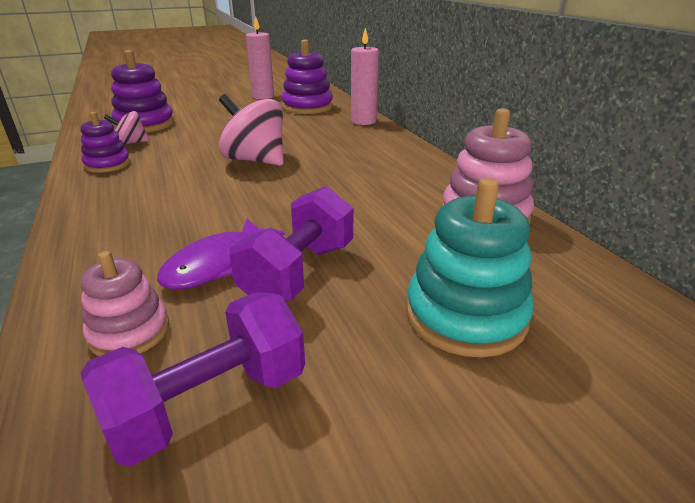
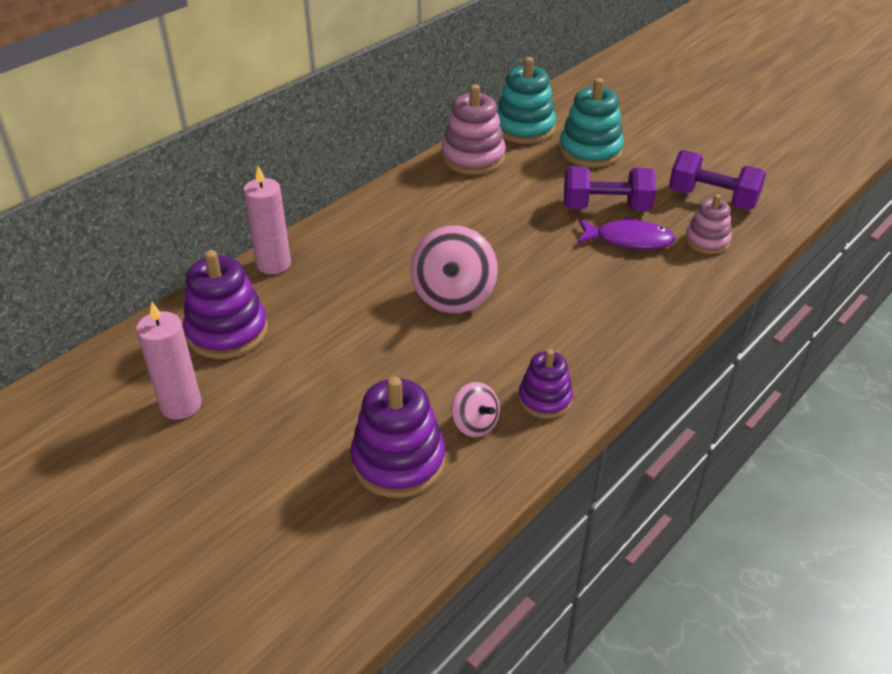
camera: 115 degrees left, 10 degrees up
none -> turquoise stacking toy [497,57,556,144]

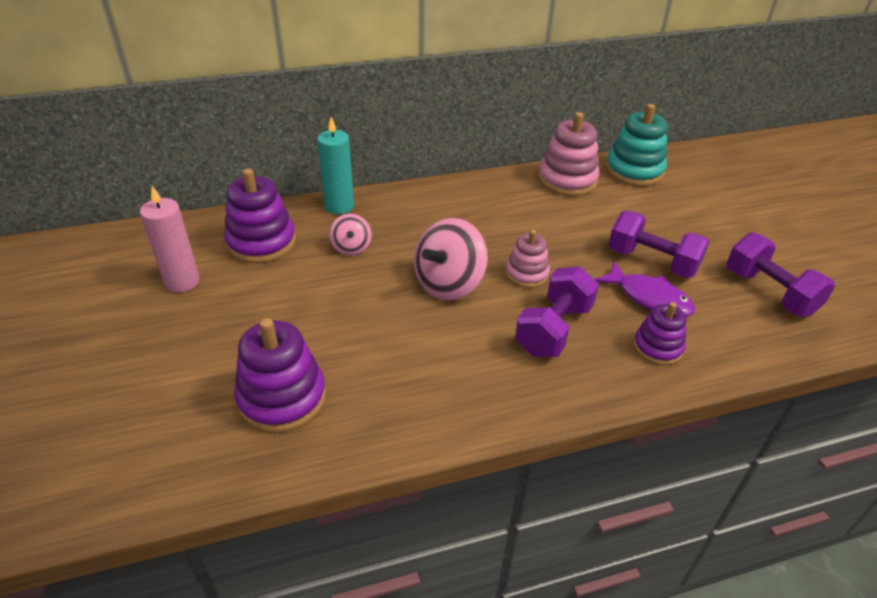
camera: 30 degrees right, 0 degrees up
pink candle [243,166,291,274] -> turquoise candle [317,117,354,214]
pink spinning top [452,382,500,437] -> pink spinning top moved to [329,214,372,256]
purple stacking toy [518,349,573,419] -> purple stacking toy moved to [633,302,687,365]
turquoise stacking toy [559,78,624,167] -> none
pink stacking toy [685,194,732,254] -> pink stacking toy moved to [505,230,550,288]
none -> purple dumbbell [515,266,599,357]

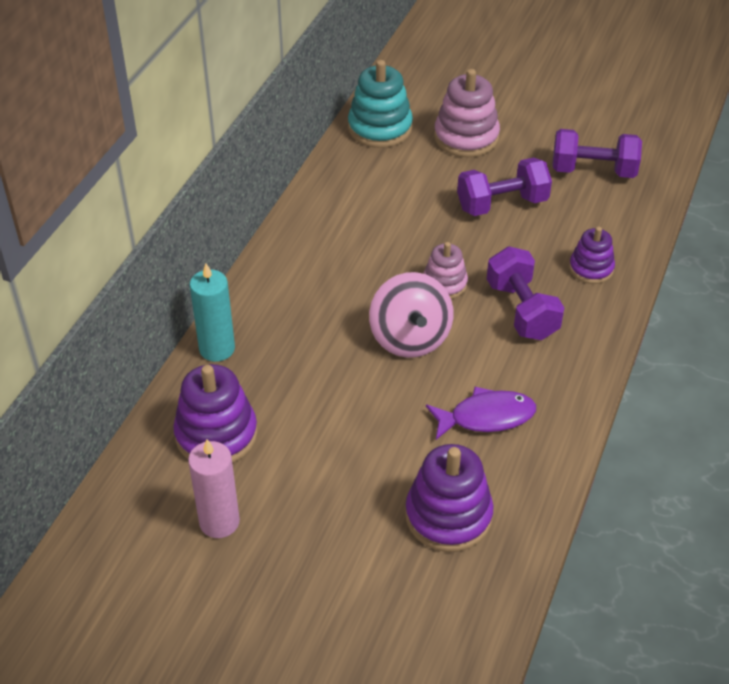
camera: 50 degrees left, 5 degrees up
pink spinning top [329,214,372,256] -> none
pink stacking toy [538,112,600,196] -> pink stacking toy moved to [434,69,500,157]
purple fish [595,262,695,317] -> purple fish moved to [426,387,536,440]

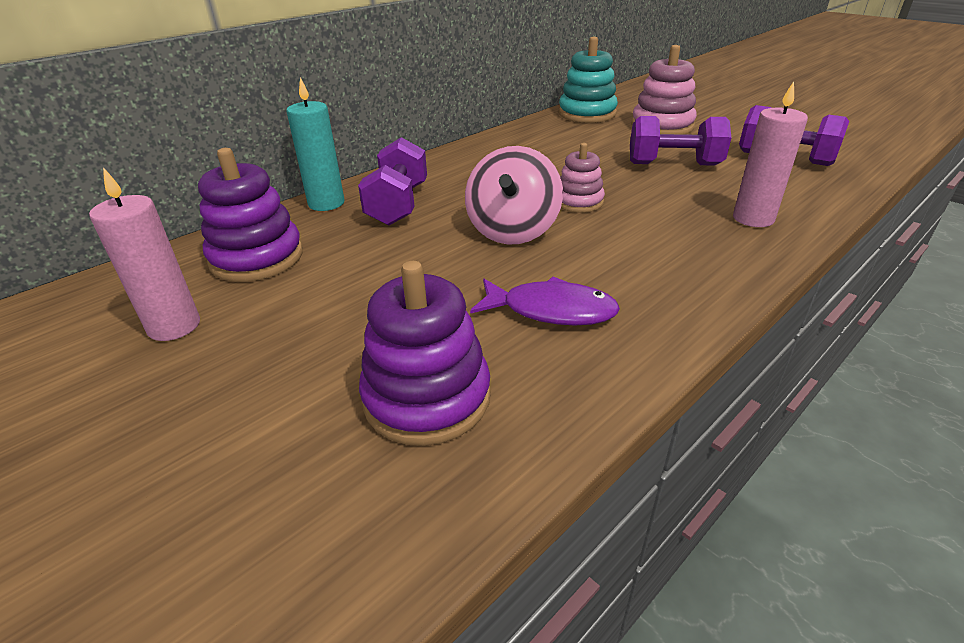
camera: 25 degrees right, 10 degrees down
purple dumbbell [487,247,564,340] -> purple dumbbell moved to [358,137,427,226]
purple stacking toy [569,227,615,284] -> pink candle [733,82,808,227]

